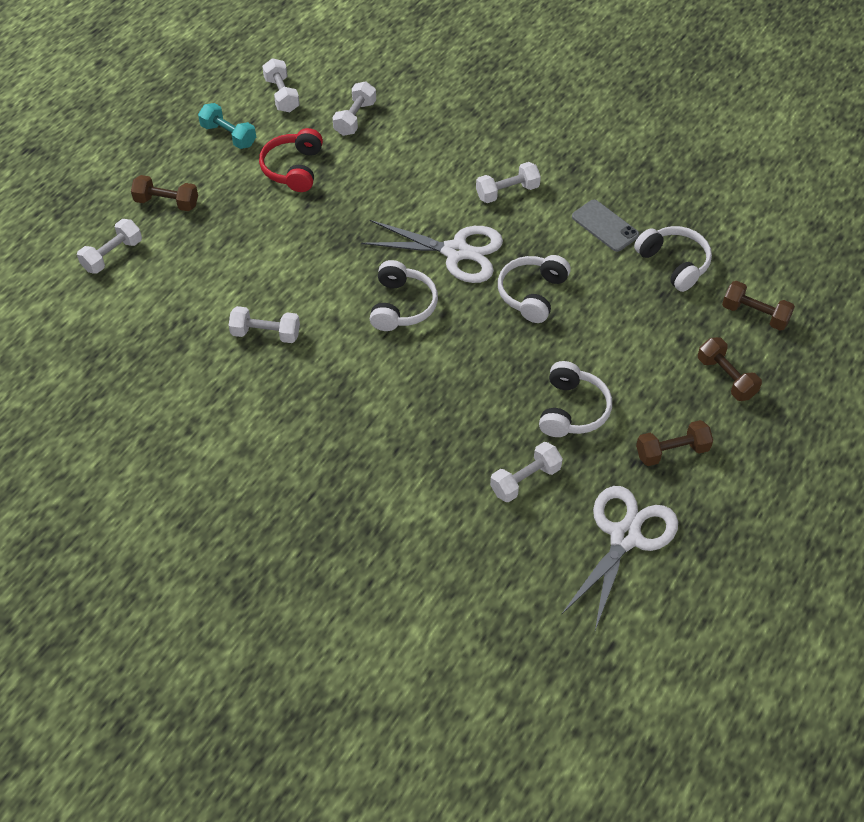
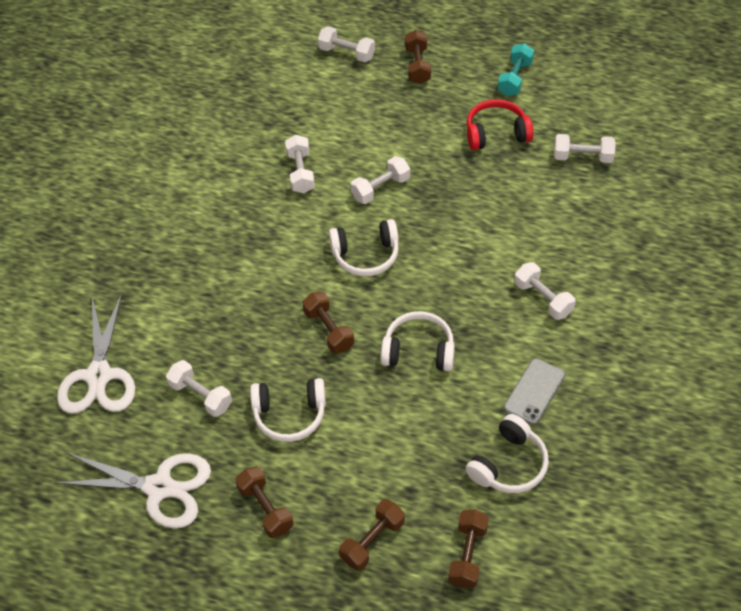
camera: 75 degrees right, 0 degrees up
white dumbbell [262,58,300,112] -> white dumbbell moved to [351,156,410,204]
white scissors [361,220,503,283] -> white scissors moved to [57,293,135,414]
none -> brown dumbbell [302,292,354,353]

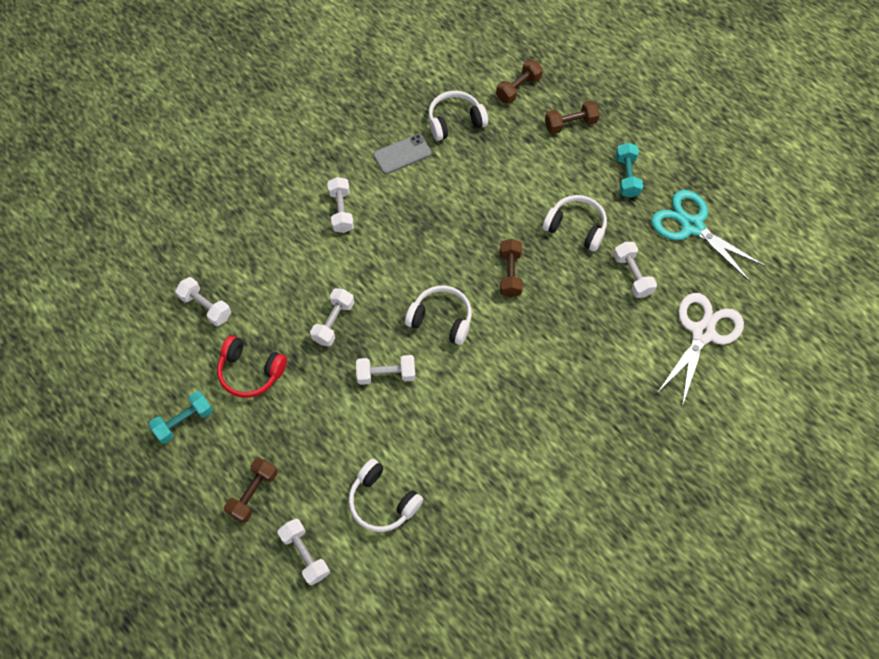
camera: 150 degrees left, 10 degrees up
white scissors [55,452,211,529] -> turquoise scissors [651,190,766,283]
brown dumbbell [235,466,293,538] -> turquoise dumbbell [616,143,643,198]
white dumbbell [285,135,315,193] -> white dumbbell moved to [310,288,354,346]
white headphones [381,311,455,371] -> white headphones moved to [349,459,423,532]

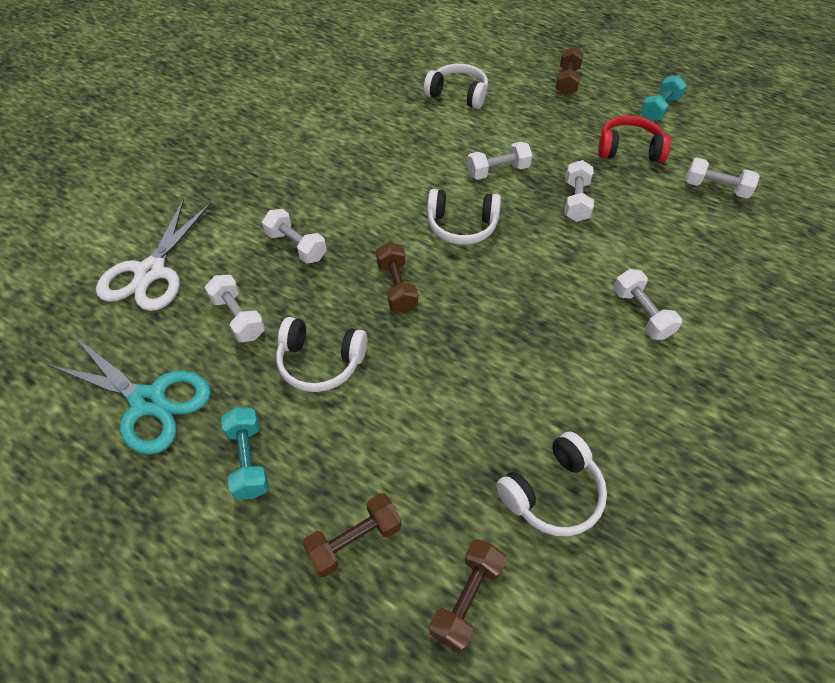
camera: 165 degrees right, 10 degrees down
white dumbbell [278,519,330,586] -> white dumbbell moved to [262,209,327,264]
grey phone [373,134,432,174] -> none

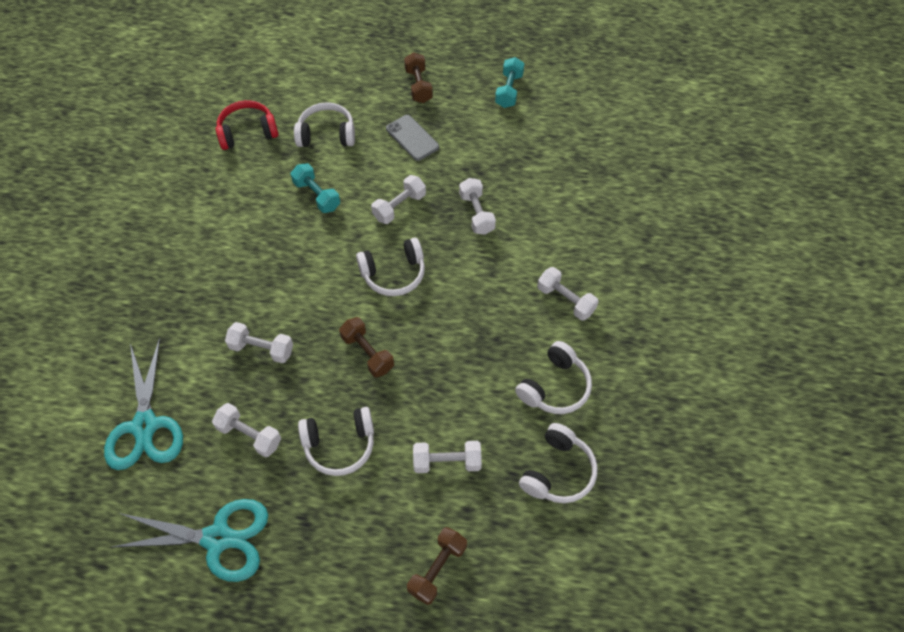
camera: 25 degrees left, 5 degrees up
white scissors [96,198,211,311] -> turquoise scissors [104,338,183,470]
turquoise dumbbell [221,407,269,500] -> turquoise dumbbell moved to [291,163,340,213]
brown dumbbell [429,539,507,652] -> none
red headphones [598,115,671,162] -> red headphones moved to [216,100,279,150]
white dumbbell [685,157,760,198] -> white dumbbell moved to [413,441,482,473]
none -> grey phone [386,115,439,161]
none -> white headphones [515,341,592,414]

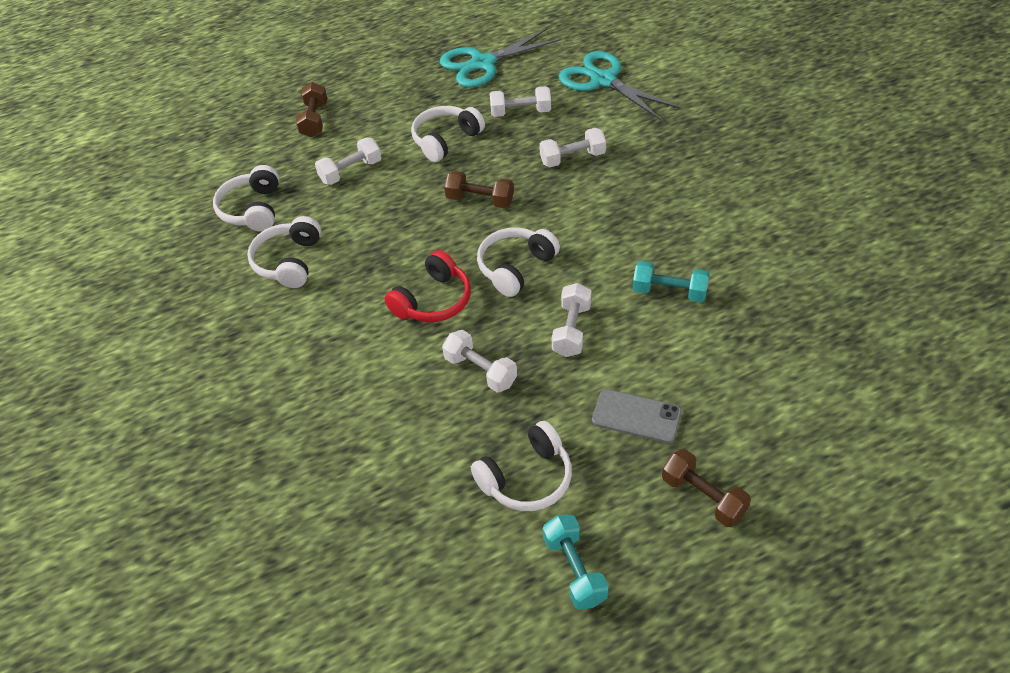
camera: 150 degrees right, 10 degrees down
red headphones [216,100,279,150] -> red headphones moved to [385,250,471,322]
white headphones [294,102,355,147] -> white headphones moved to [471,421,572,511]
white dumbbell [537,267,599,321] -> none

